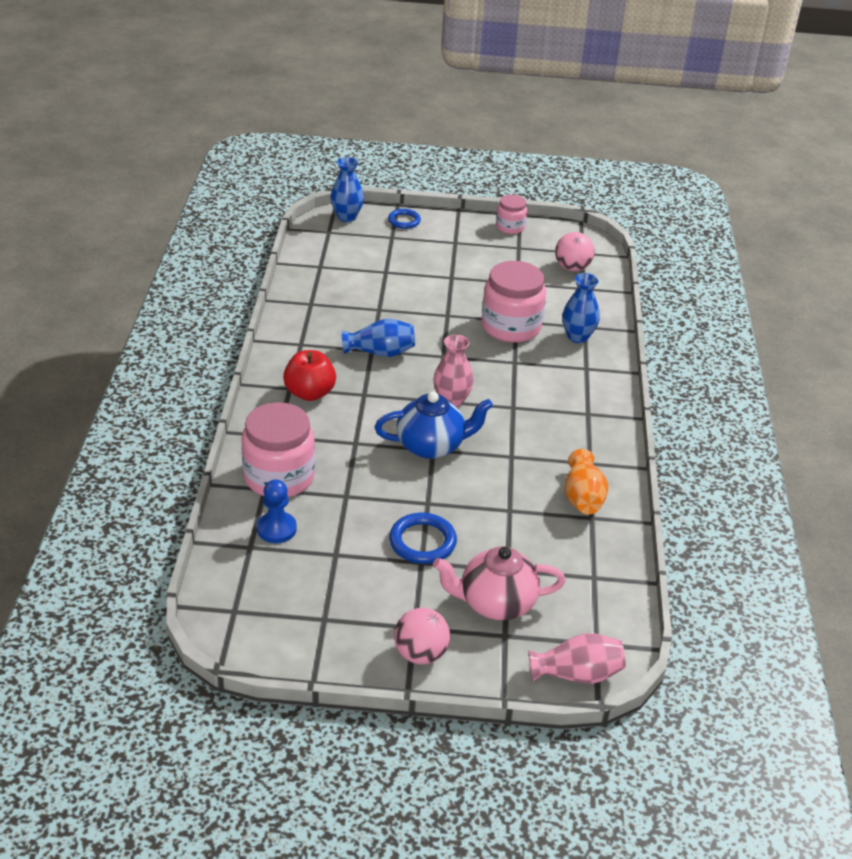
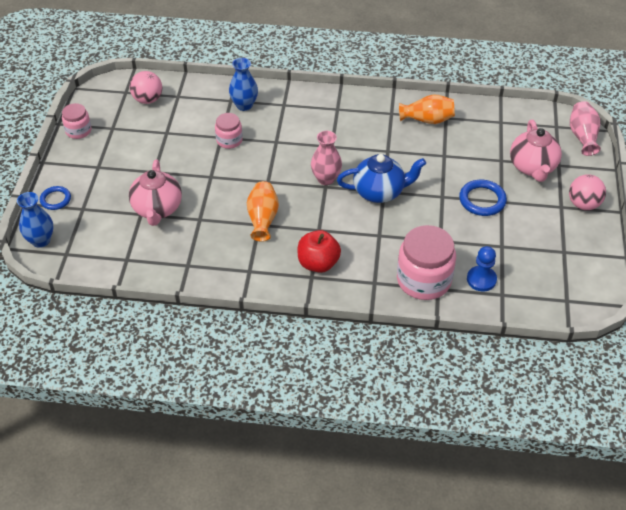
camera: 85 degrees left, 10 degrees up
blue vase [342,319,415,357] -> orange vase [247,181,279,242]
blue teapot [375,391,493,459] -> blue teapot turned 90 degrees clockwise [337,154,426,203]
pink jar [481,261,546,343] -> pink jar [215,113,243,149], size x0.54
none -> pink teapot [129,160,182,226]

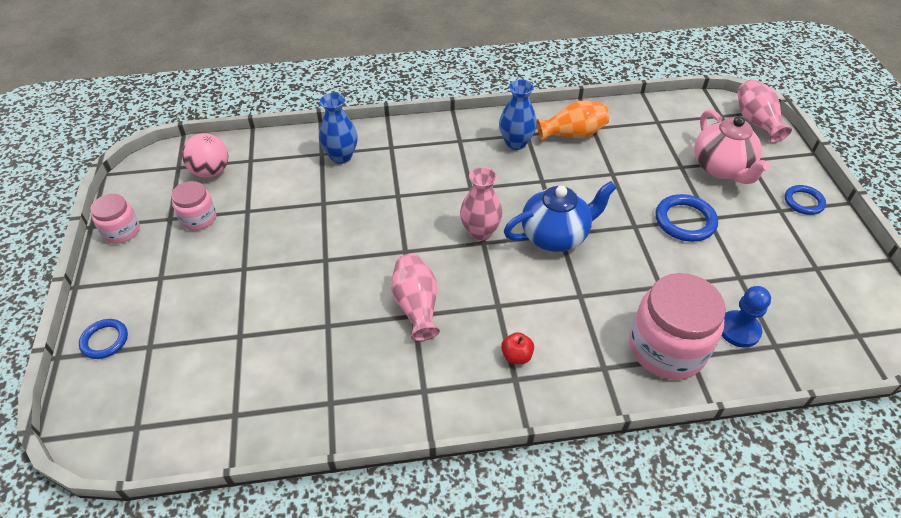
camera: 15 degrees left, 0 degrees up
blue vase [17,192,53,248] -> blue vase moved to [499,79,537,150]
pink teapot [129,160,182,226] -> none
pink jar [215,113,243,149] -> pink jar moved to [171,181,216,230]
orange vase [247,181,279,242] -> pink vase [391,254,440,341]
red apple [298,230,341,273] -> red apple [501,332,534,364], size x0.52
pink ball [569,174,606,210] -> blue ring [785,185,826,215]

